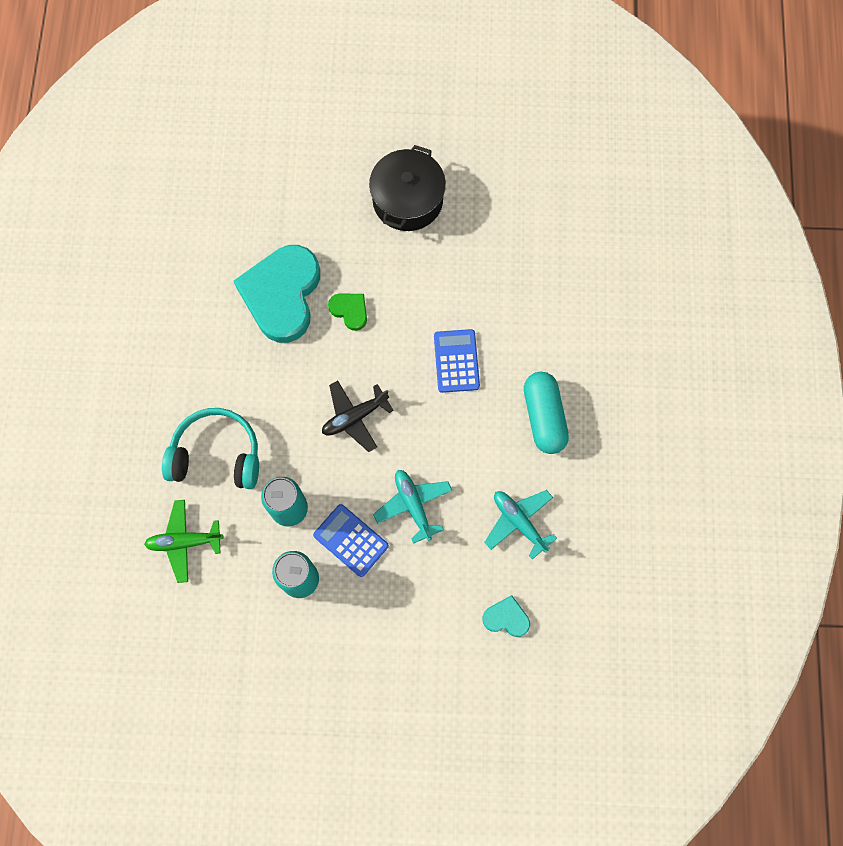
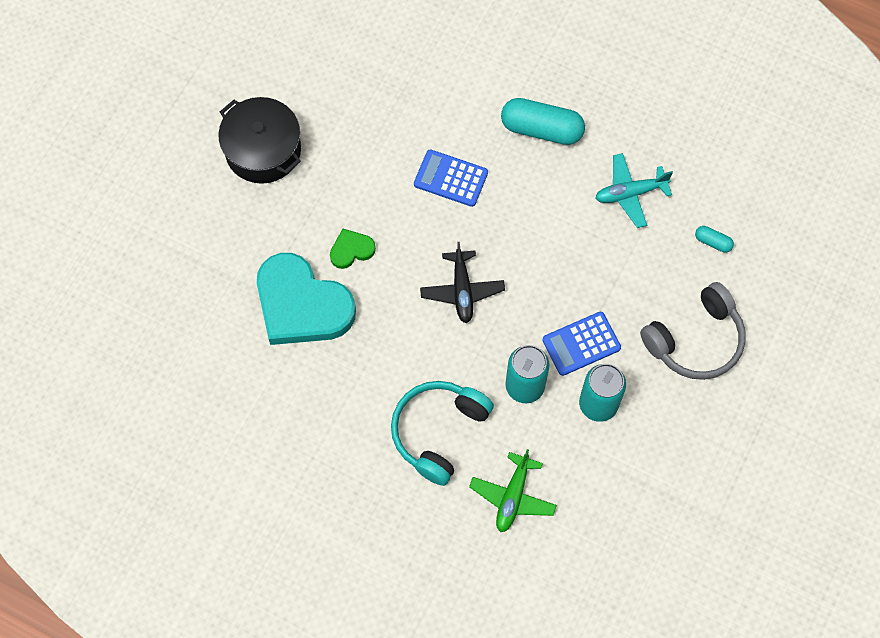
camera: 65 degrees left, 5 degrees down
turquoise plane [373,470,452,544] -> none
turquoise heart [482,595,530,637] -> turquoise capsule [695,226,734,253]
none -> grey headphones [640,282,745,380]

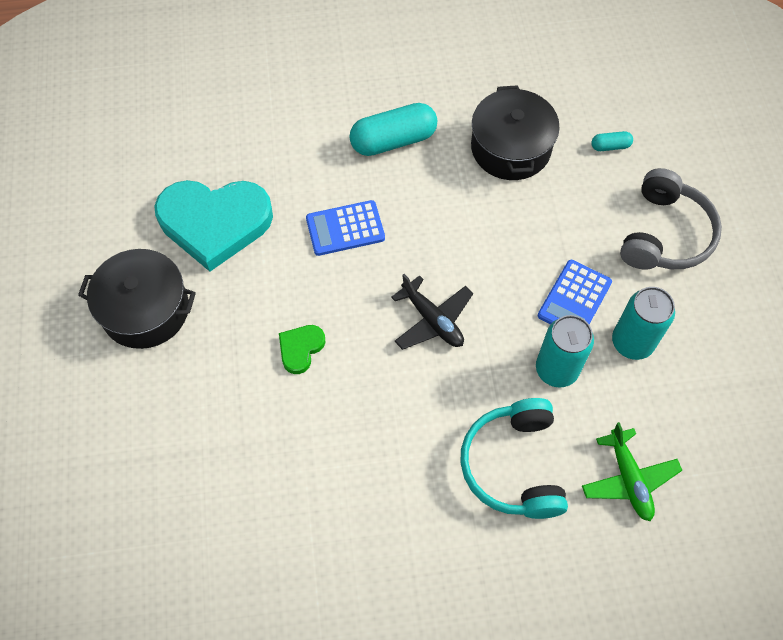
camera: 35 degrees left, 5 degrees down
turquoise heart [257,253,356,345] -> turquoise heart moved to [154,180,273,271]
turquoise plane [595,153,673,228] -> black pot [471,85,560,180]

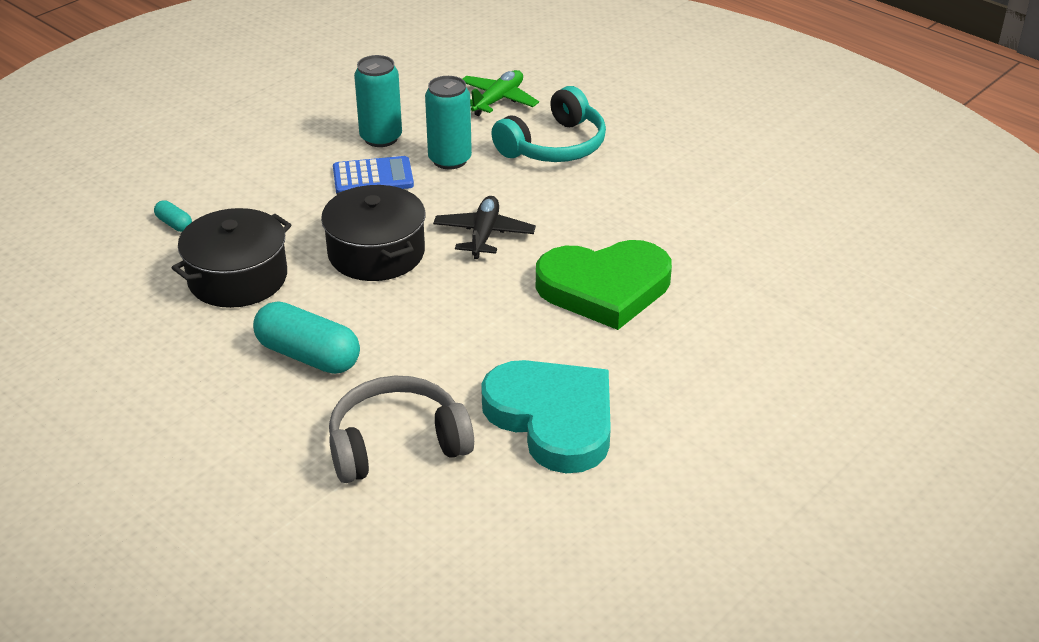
camera: 130 degrees left, 25 degrees down
black pot [78,249,196,349] -> black pot moved to [321,185,426,281]
green heart [279,325,325,374] -> green heart [536,240,672,330], size x2.27
blue calculator [306,200,385,256] -> none
grey headphones [620,168,722,270] -> grey headphones moved to [329,376,474,483]

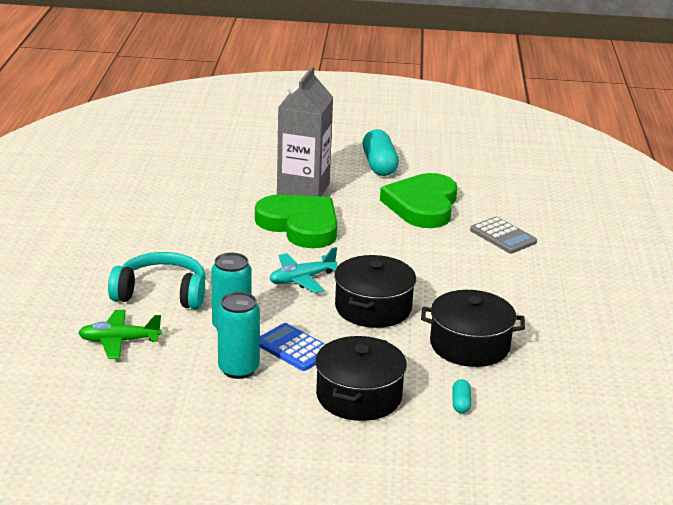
camera: 130 degrees left, 10 degrees down
turquoise capsule [253,301,360,374] -> turquoise capsule moved to [363,129,399,176]
grey headphones [329,376,474,483] -> grey calculator [470,217,537,253]
black plane [433,196,536,259] -> turquoise plane [270,247,338,293]
turquoise heart [481,360,611,473] -> green heart [380,173,457,228]
none -> grey carton [277,66,333,197]
none -> black pot [315,336,407,421]

